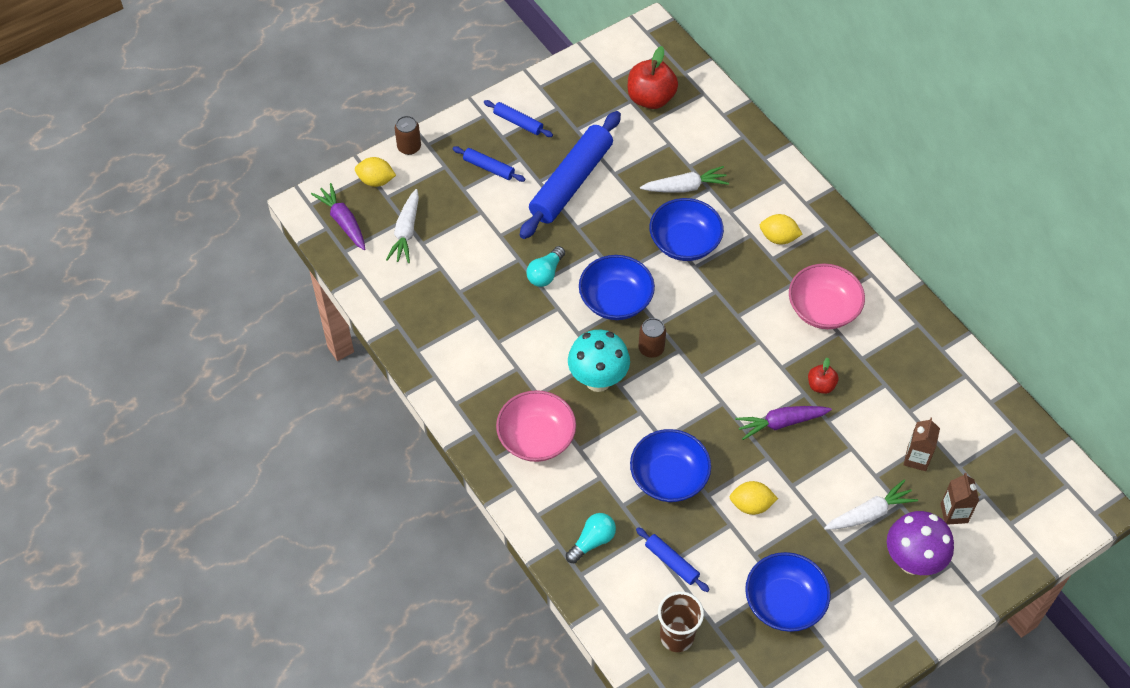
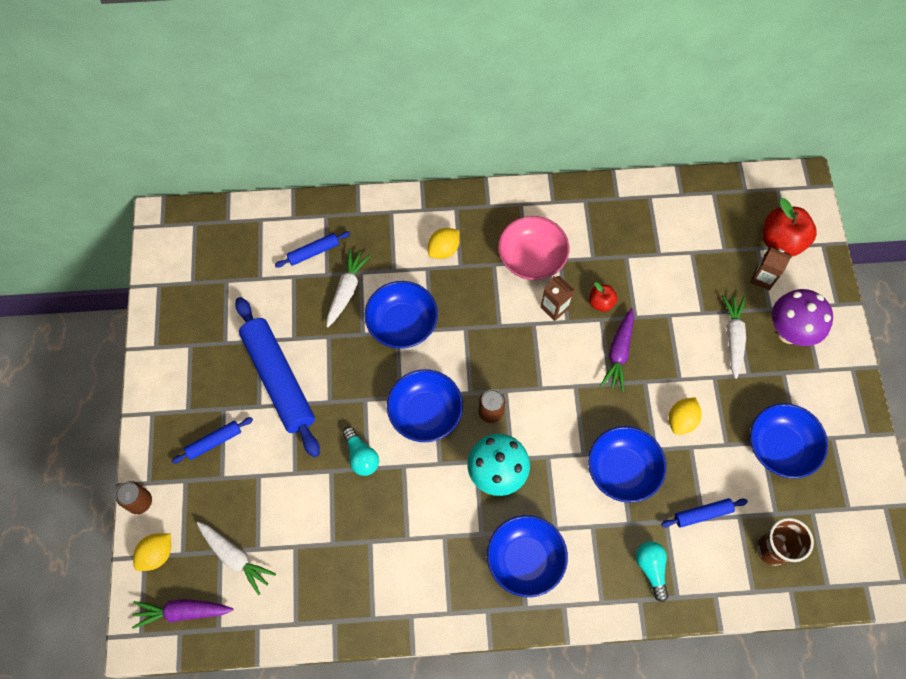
camera: 60 degrees left, 10 degrees up
blue rolling pin [484,100,553,137] -> blue rolling pin moved to [275,231,350,268]
pink bowl [496,390,576,462] -> blue bowl [487,515,568,597]
red apple [628,46,678,109] -> red apple moved to [763,198,817,256]
brown carton [903,418,940,471] -> brown carton moved to [541,276,574,321]

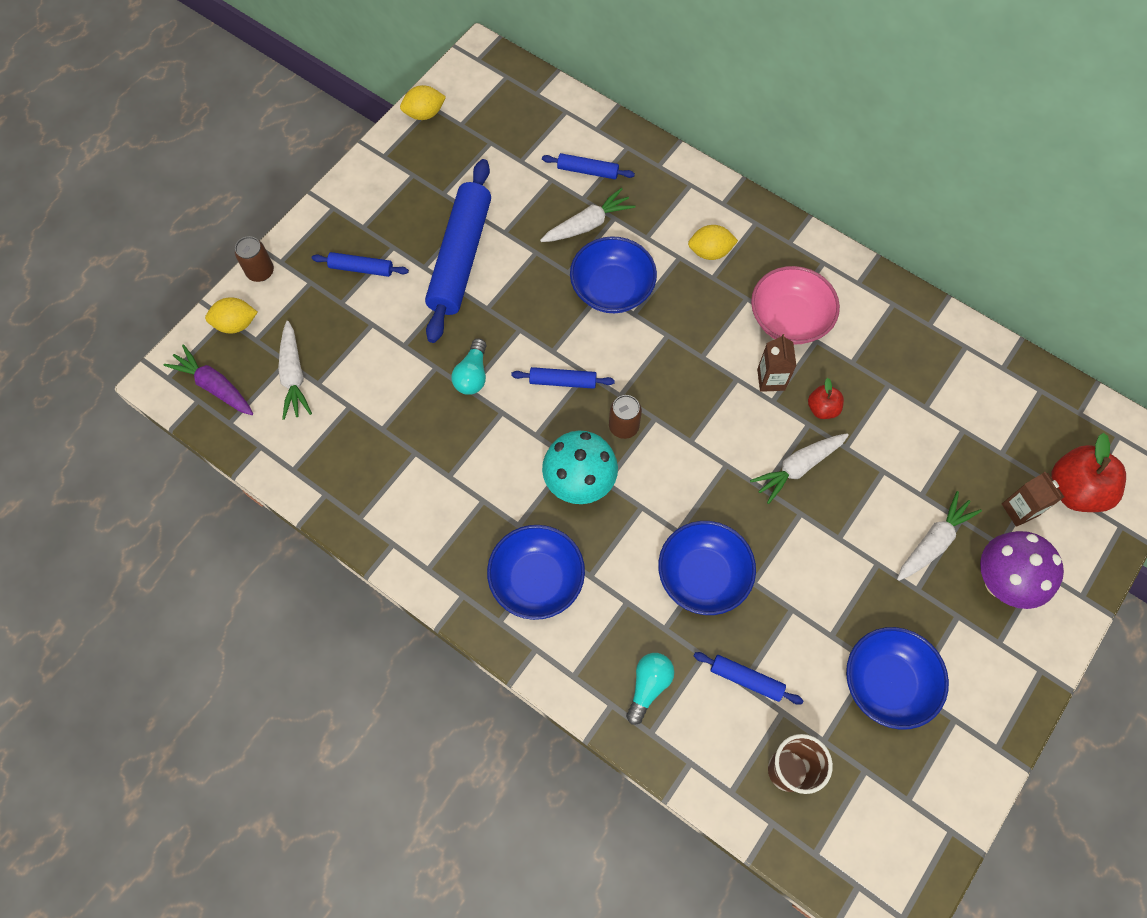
camera: 40 degrees right, 0 degrees up
blue bowl [387,369,463,442] -> blue rolling pin [511,367,615,389]
purple carrot [600,308,634,392] -> white carrot [750,433,849,504]
yellow lemon [669,397,702,435] -> yellow lemon moved to [400,85,446,120]

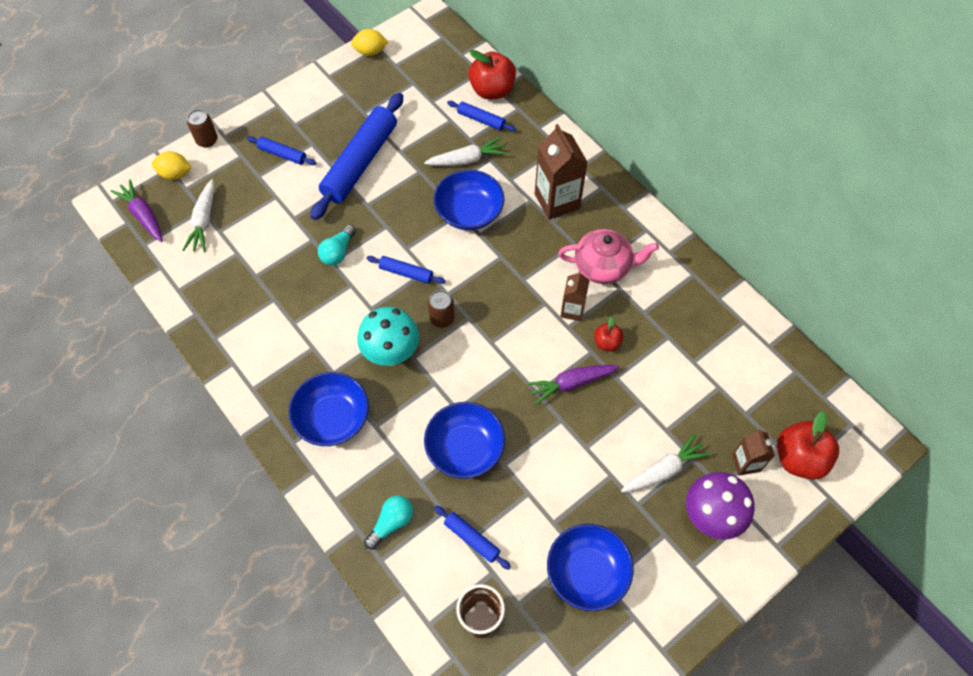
camera: 15 degrees right, 5 degrees down
yellow lemon [688,225,738,260] -> brown carton [535,124,588,220]
white carrot [750,433,849,504] -> purple carrot [526,365,619,405]
pink bowl [751,266,840,344] -> pink teapot [558,229,659,284]
none -> red apple [468,50,516,99]

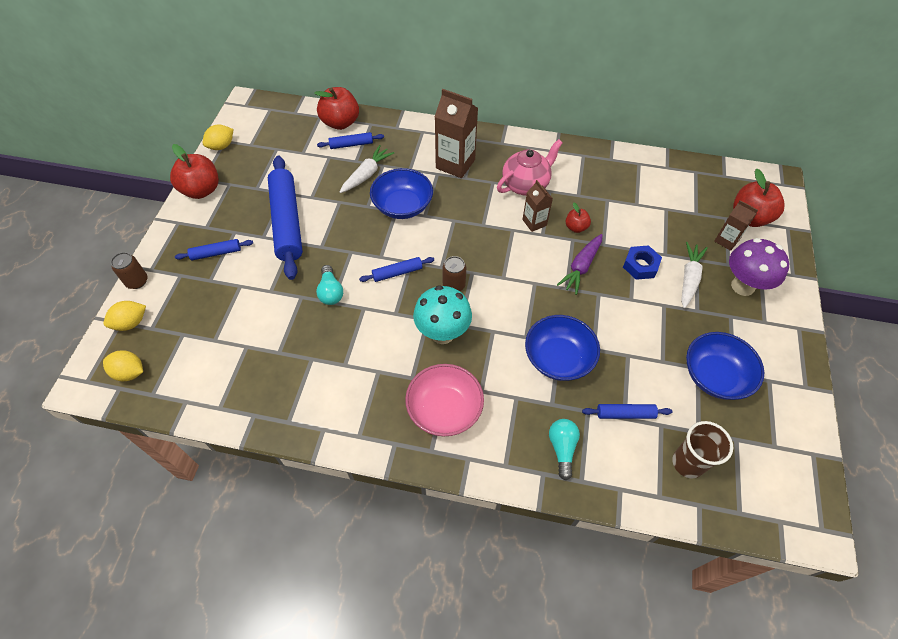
camera: 40 degrees left, 5 degrees down
purple carrot [111,179,163,242] -> yellow lemon [103,350,143,381]
white carrot [183,179,215,252] -> none
blue bowl [289,372,369,446] -> pink bowl [405,364,484,436]
none -> red apple [170,144,219,199]
none -> blue nut [623,245,662,280]

